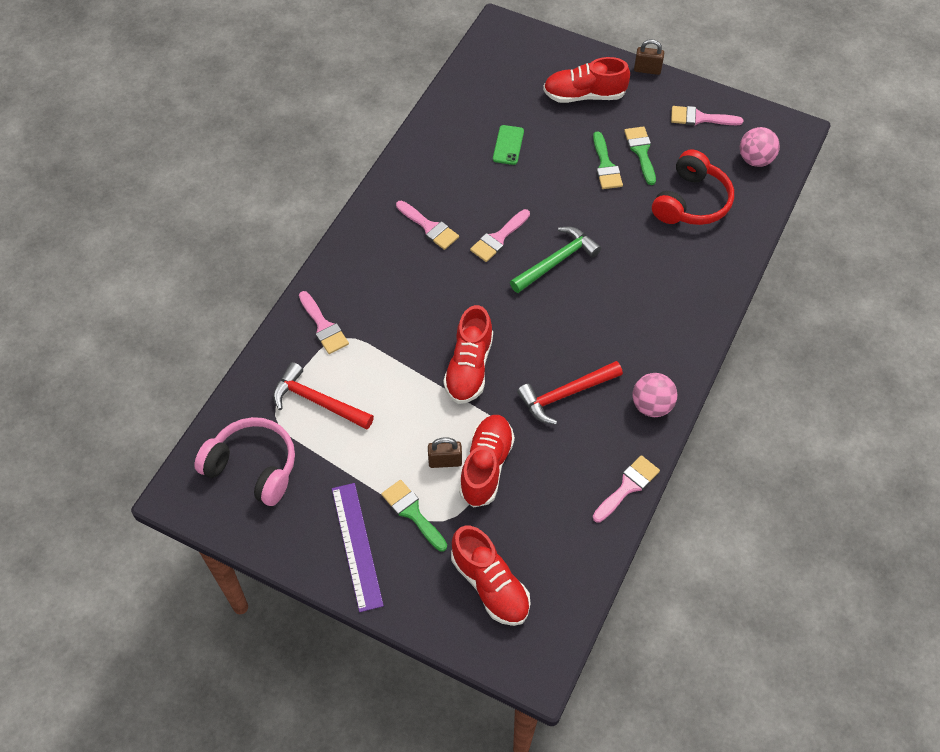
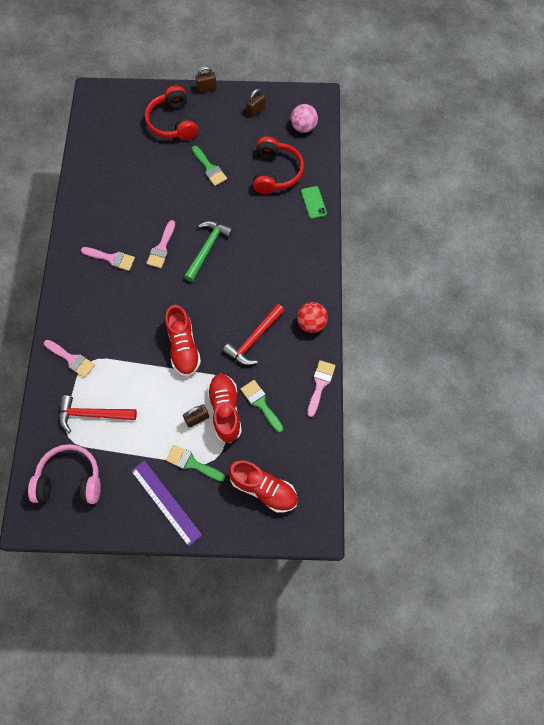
camera: 25 degrees left, 10 degrees up
green phone [493,125,524,165] -> green phone moved to [301,186,327,219]
red shoe [543,57,630,103] -> red headphones [145,86,198,140]
green brush [624,126,656,185] -> green brush moved to [240,380,283,433]
pink ball [632,373,678,417] -> red ball [297,302,328,333]
pink brush [671,106,743,126] -> brown padlock [246,89,266,118]

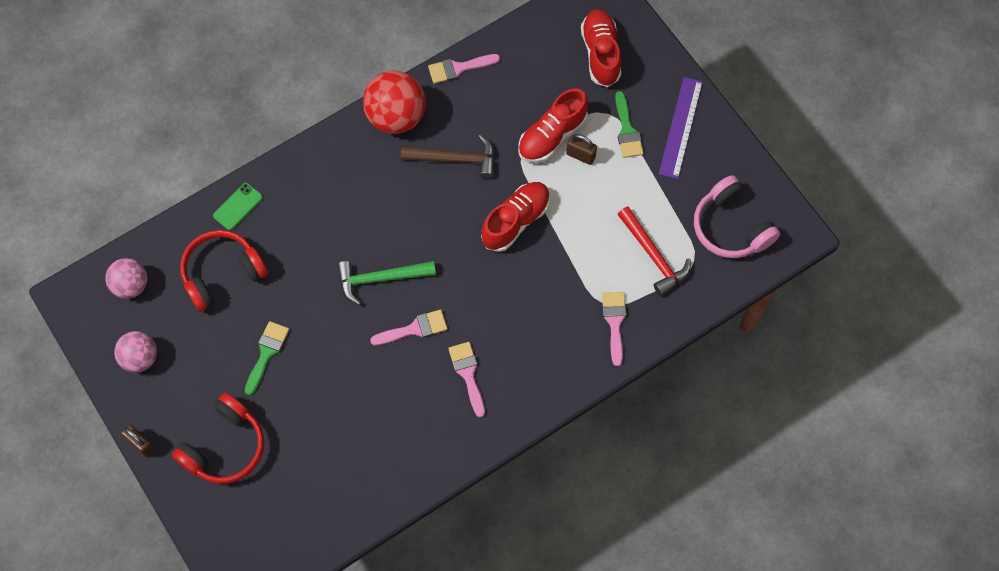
camera: 125 degrees left, 0 degrees up
red hammer [223,304,285,365] -> brown hammer [401,134,494,179]
green brush [240,380,283,433] -> none
brown padlock [246,89,266,118] -> pink ball [114,331,157,372]
red ball [297,302,328,333] -> red ball [363,71,426,134], size x1.60

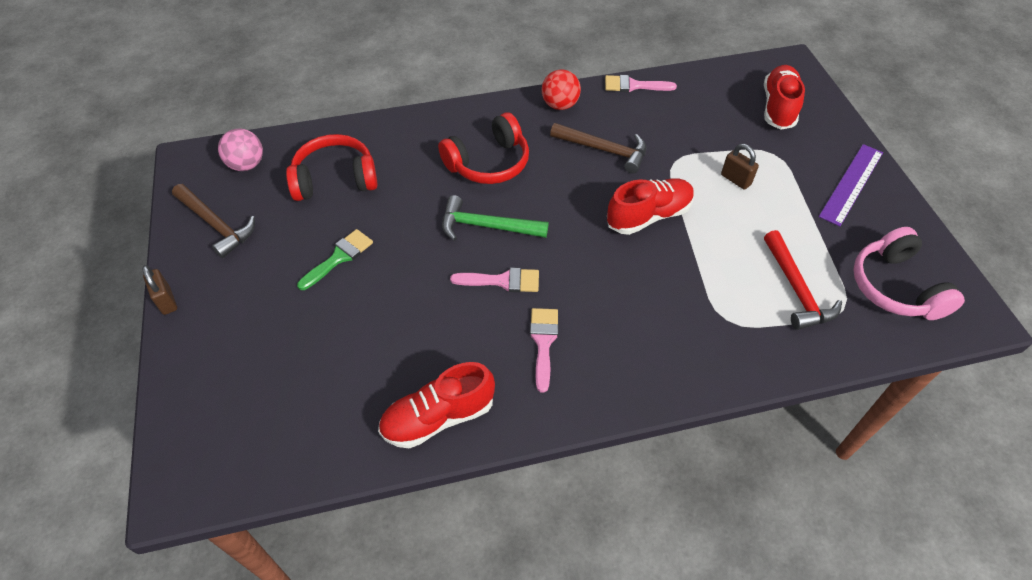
camera: 20 degrees right, 15 degrees down
pink ball [114,331,157,372] -> brown hammer [172,184,255,258]
red headphones [172,393,264,484] -> red headphones moved to [438,113,529,184]
green phone [213,183,263,230] -> none
red ball [363,71,426,134] -> red ball [542,69,581,110], size x0.62
red shoe [518,88,588,163] -> red shoe moved to [378,362,495,448]
pink brush [602,292,626,366] -> none
green brush [615,91,644,158] -> none

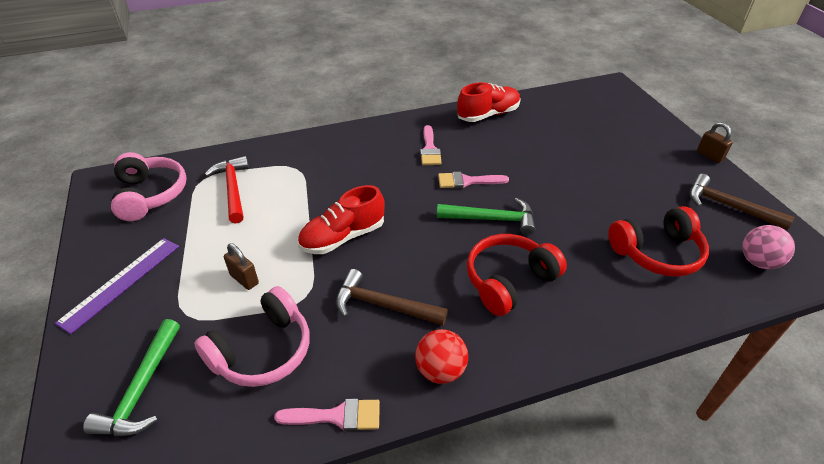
camera: 175 degrees right, 10 degrees down
green brush [297,229,373,290] -> none
red shoe [764,65,805,130] -> green hammer [83,319,180,436]
none -> pink headphones [194,286,310,387]

